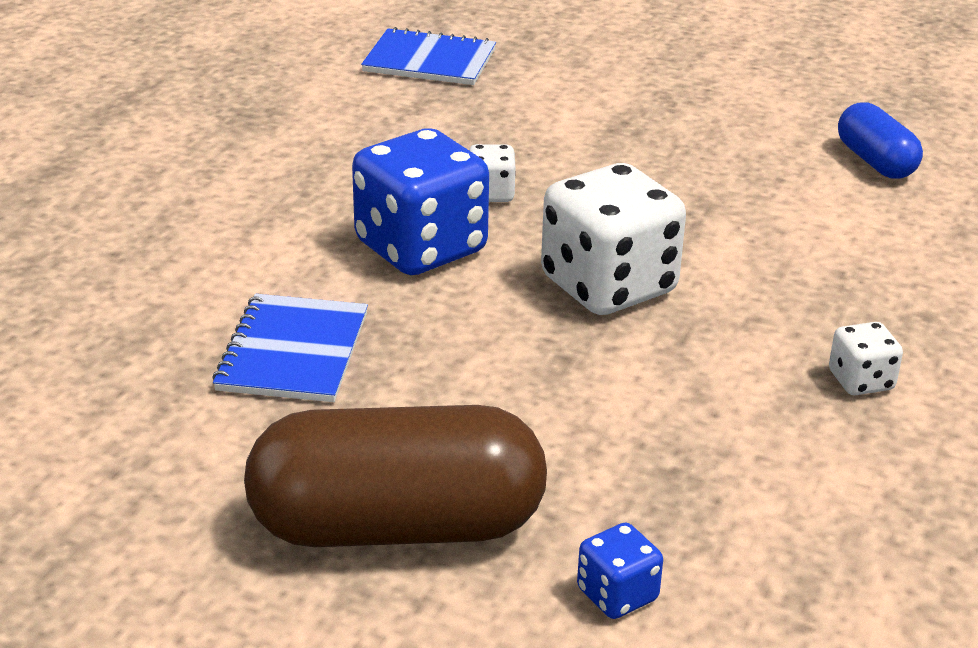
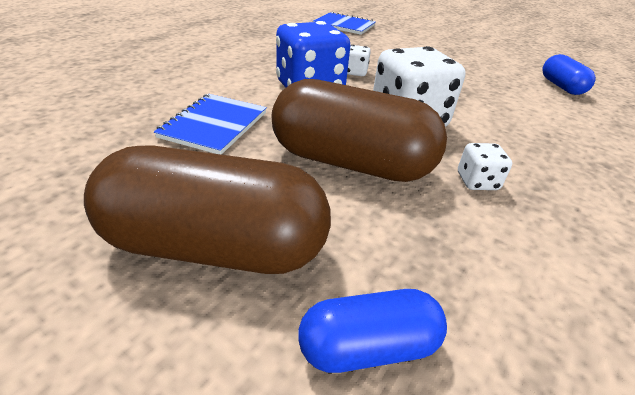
camera: 10 degrees right, 5 degrees up
blue dice [577,523,663,619] -> blue capsule [298,289,447,373]
white dice [829,322,903,395] -> white dice moved to [458,143,512,190]
none -> brown capsule [272,79,447,182]

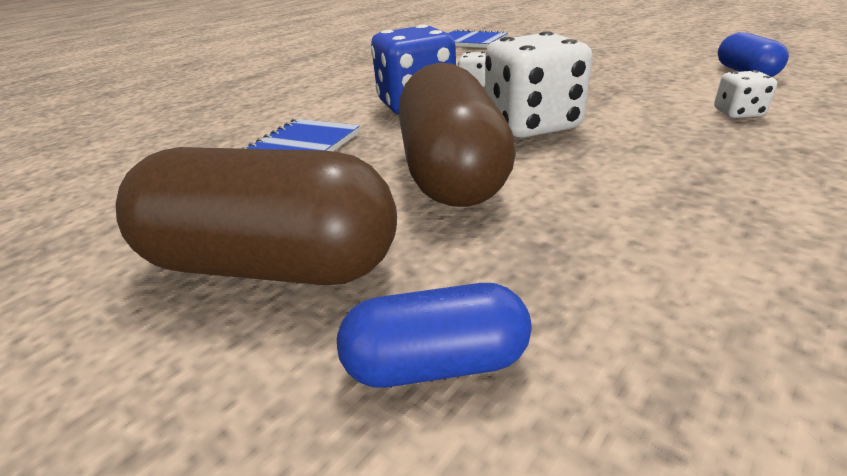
camera: 10 degrees right, 5 degrees down
brown capsule [272,79,447,182] -> brown capsule turned 60 degrees clockwise [398,63,516,207]
white dice [458,143,512,190] -> white dice moved to [714,70,777,118]

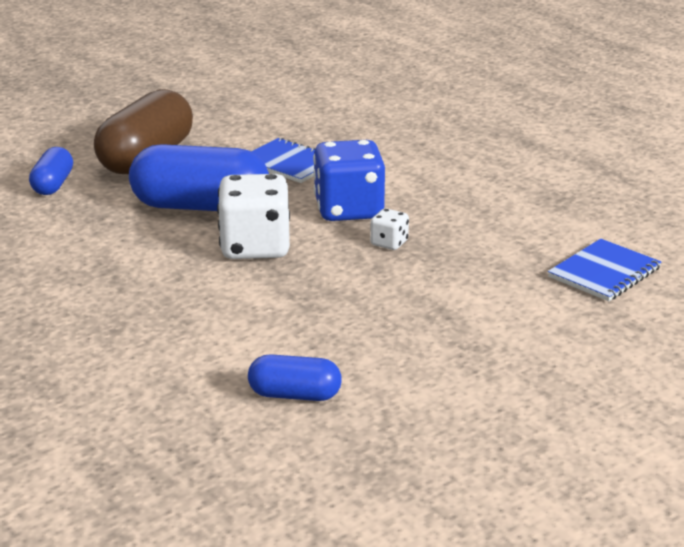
camera: 100 degrees right, 5 degrees down
brown capsule [398,63,516,207] -> blue capsule [129,144,269,211]
white dice [714,70,777,118] -> none

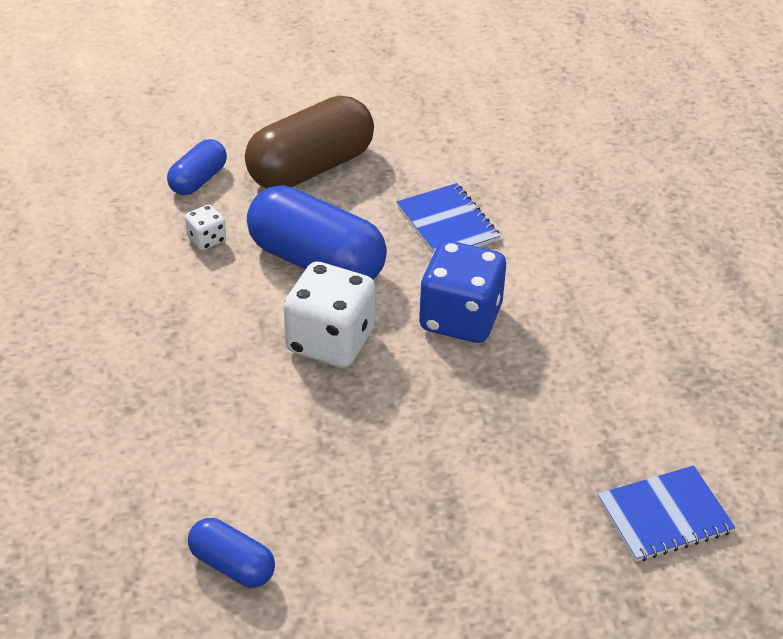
camera: 25 degrees right, 15 degrees up
white dice [370,208,409,250] -> white dice moved to [185,205,226,251]

